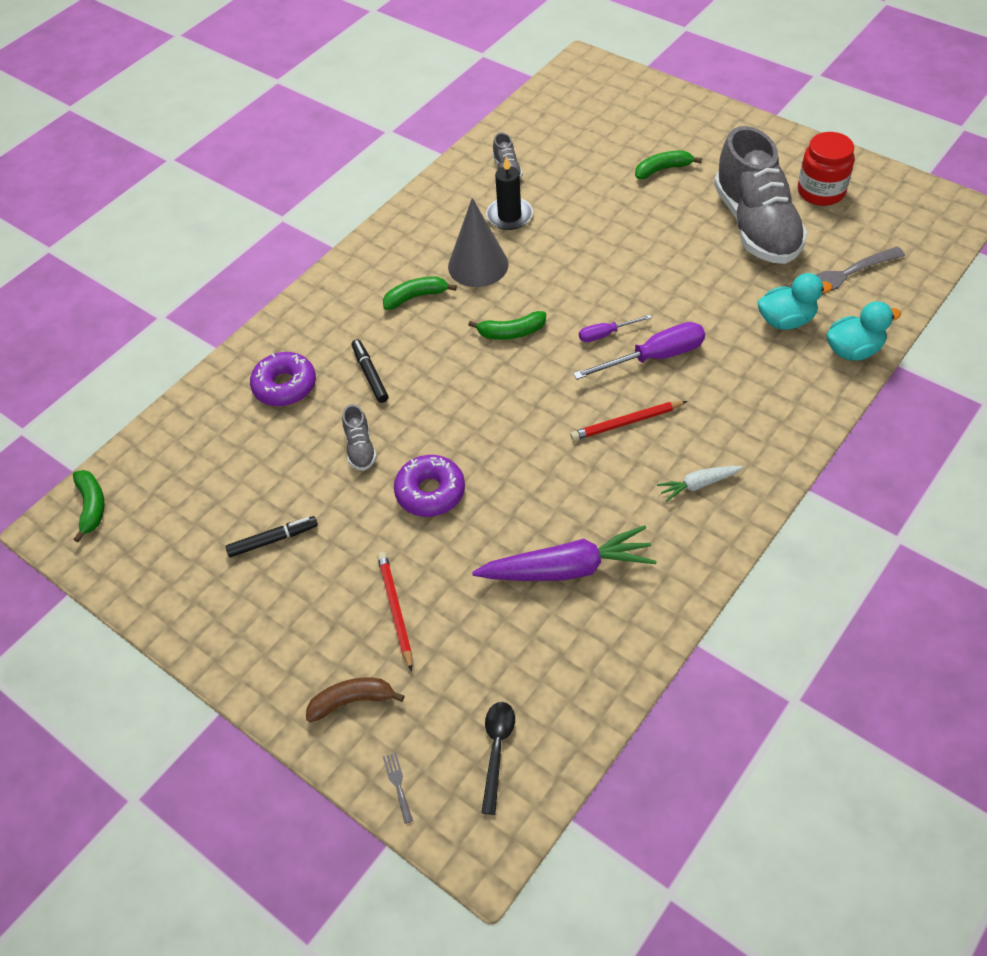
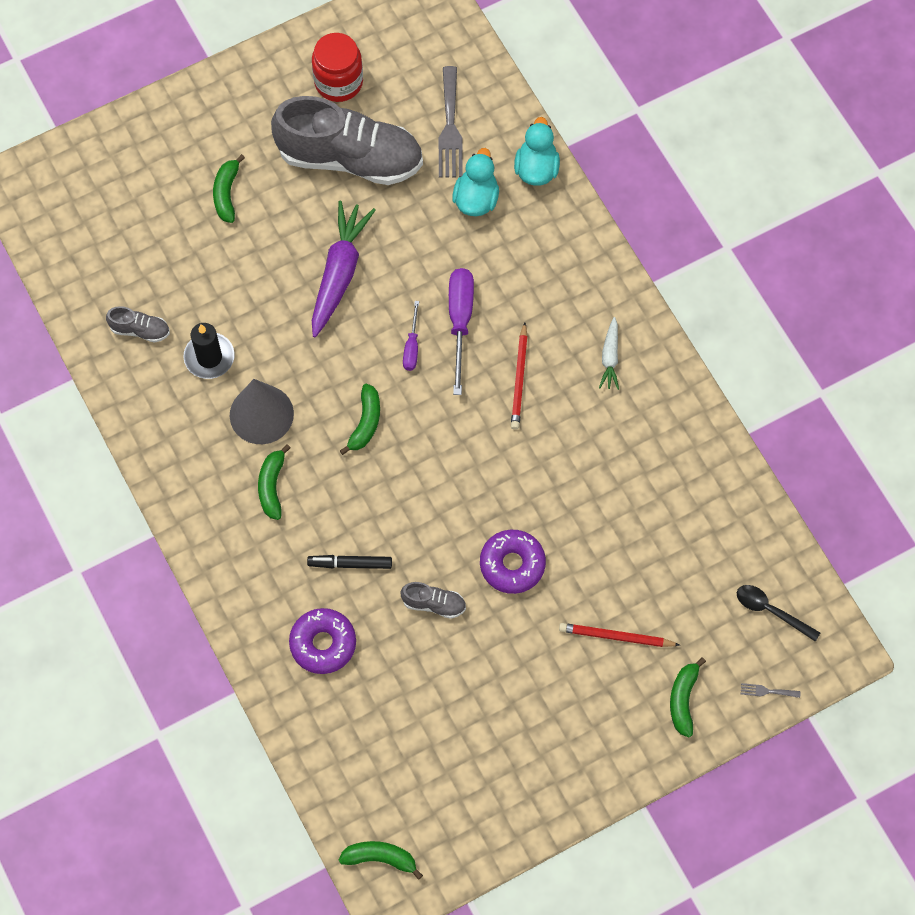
camera: 70 degrees left, 15 degrees up
black marker [226,516,318,557] -> none
brown banana [306,678,404,722] -> green banana [670,658,706,737]
purple carrot [472,525,657,581] -> purple carrot moved to [312,200,376,338]

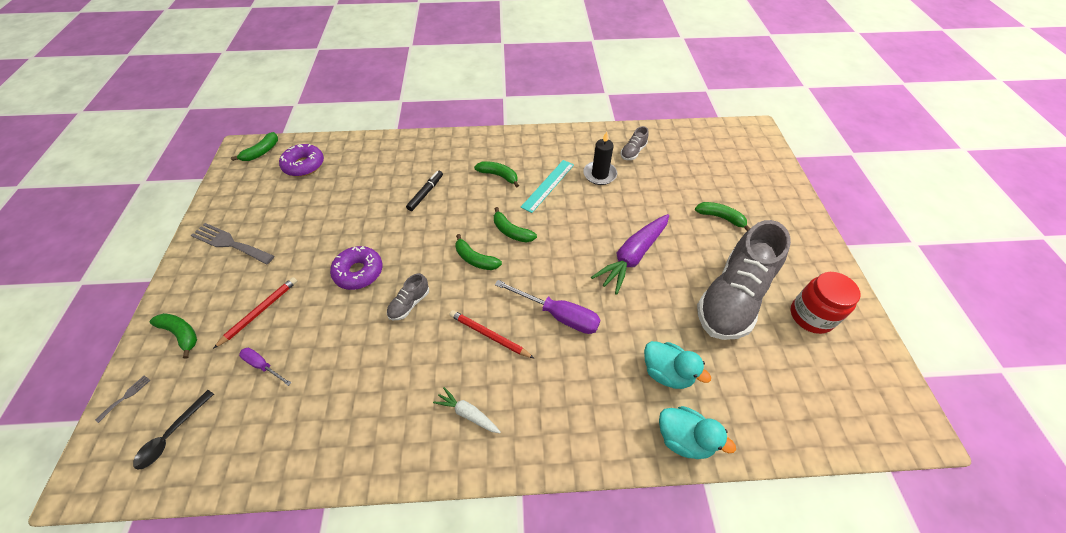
camera: 115 degrees right, 15 degrees down
grey cone [230,379,294,444] -> turquoise ruler [521,160,574,213]
purple donut [289,608,356,674] -> purple donut moved to [279,144,324,177]
purple carrot [312,200,376,338] -> purple carrot turned 90 degrees clockwise [591,214,669,295]
grey shoe [401,582,466,619] -> grey shoe moved to [387,273,429,320]
purple screwdriver [403,301,419,371] -> purple screwdriver moved to [239,348,292,386]
grey fork [438,66,463,178] -> grey fork moved to [191,223,274,264]
black spoon [737,585,820,642] -> black spoon turned 150 degrees clockwise [133,390,214,470]
none -> green banana [455,234,502,270]

